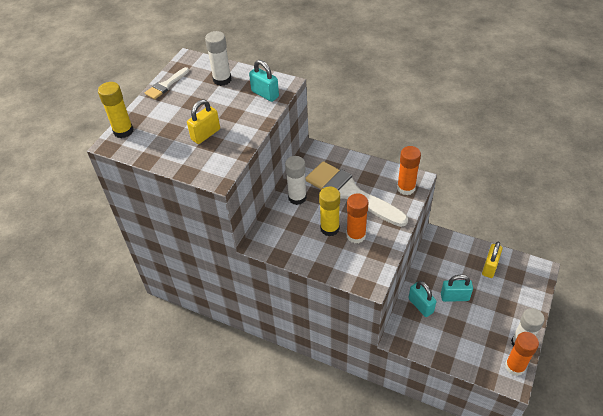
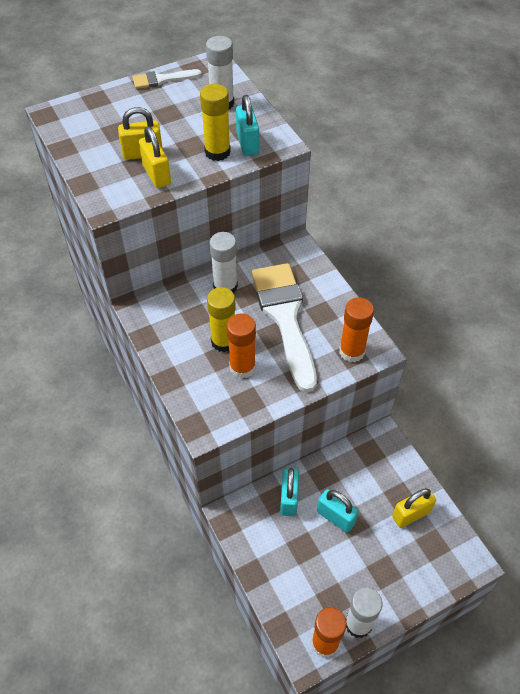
camera: 35 degrees right, 5 degrees up
yellow glue stick [98,82,133,138] -> yellow glue stick moved to [200,84,231,161]
none -> yellow padlock [139,126,171,188]

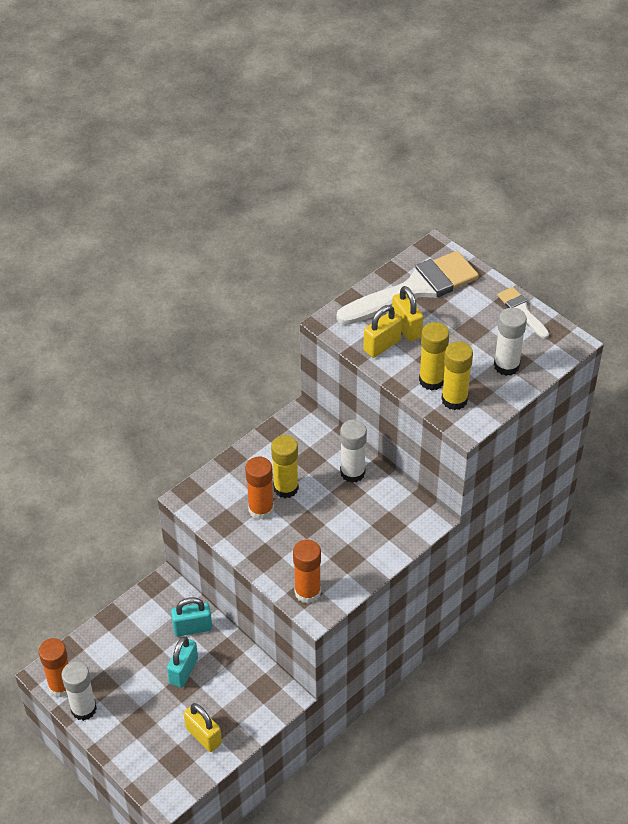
camera: 75 degrees right, 5 degrees down
turquoise padlock [236,95,259,156] -> yellow glue stick [441,341,473,410]
white brush [251,263,317,392] -> white brush moved to [337,251,479,325]

